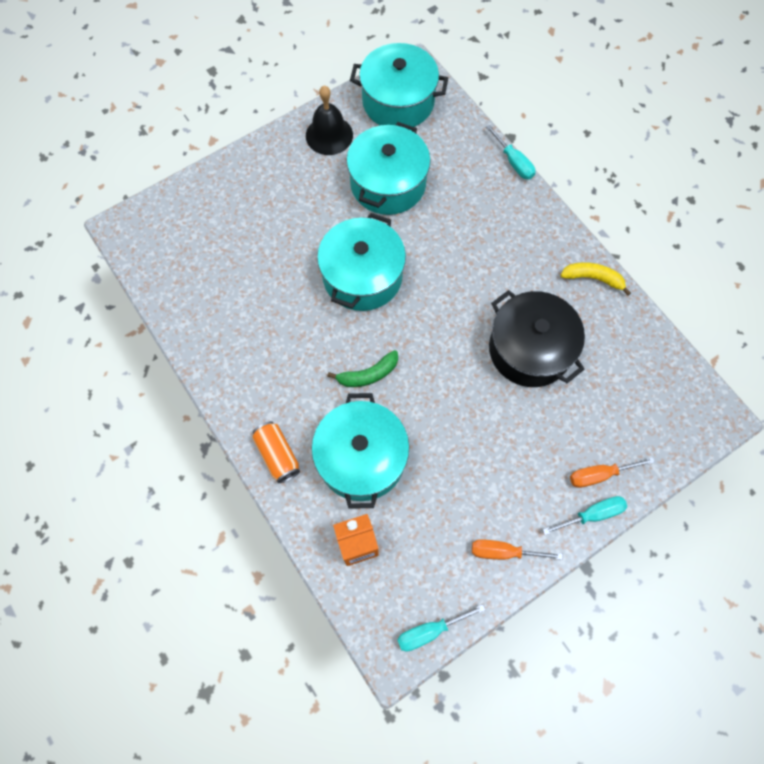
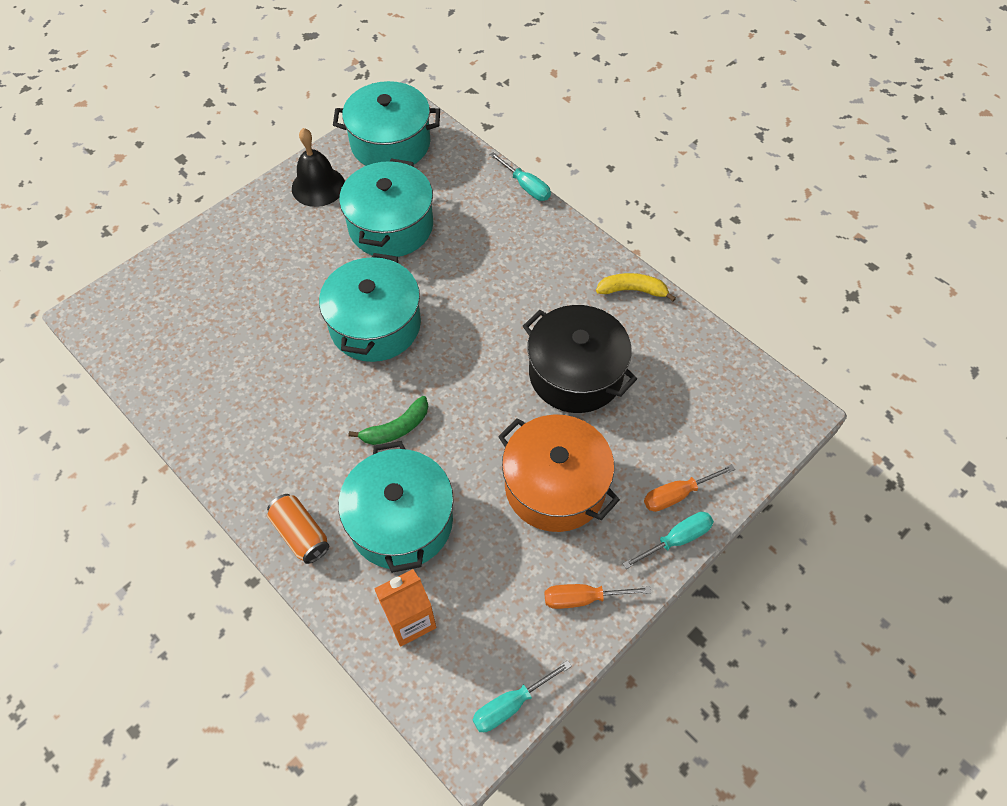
camera: 10 degrees left, 10 degrees down
none -> orange pot [498,415,620,532]

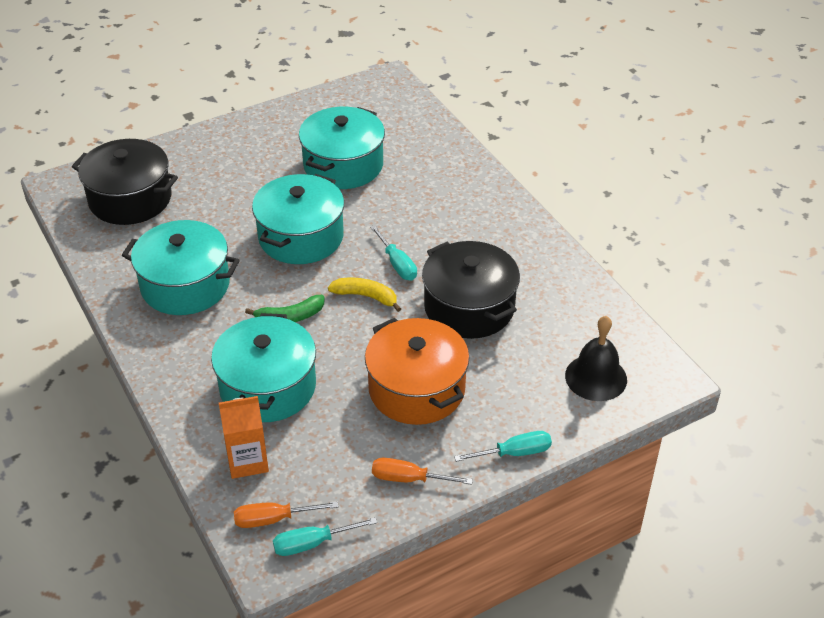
camera: 15 degrees right, 15 degrees down
orange can [267,494,329,564] -> none
black bell [292,128,345,207] -> black bell moved to [565,316,627,401]
turquoise pot [333,81,440,166] -> turquoise pot moved to [122,220,240,315]
turquoise screwdriver [490,152,551,201] -> turquoise screwdriver moved to [370,225,417,280]
yellow banana [596,273,676,301] -> yellow banana moved to [328,278,401,312]
orange screwdriver [644,464,735,512] -> orange screwdriver moved to [234,501,339,528]
none -> black pot [72,139,178,225]

